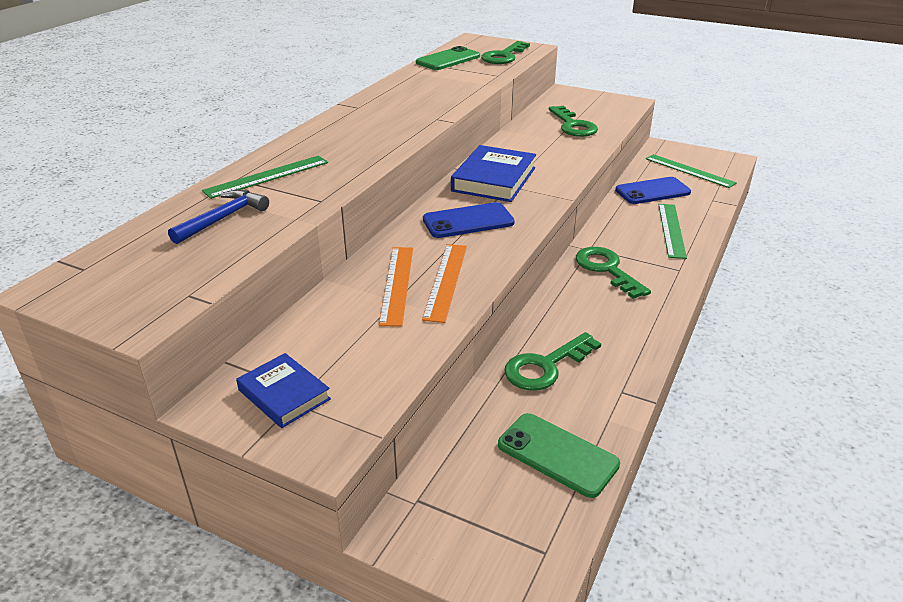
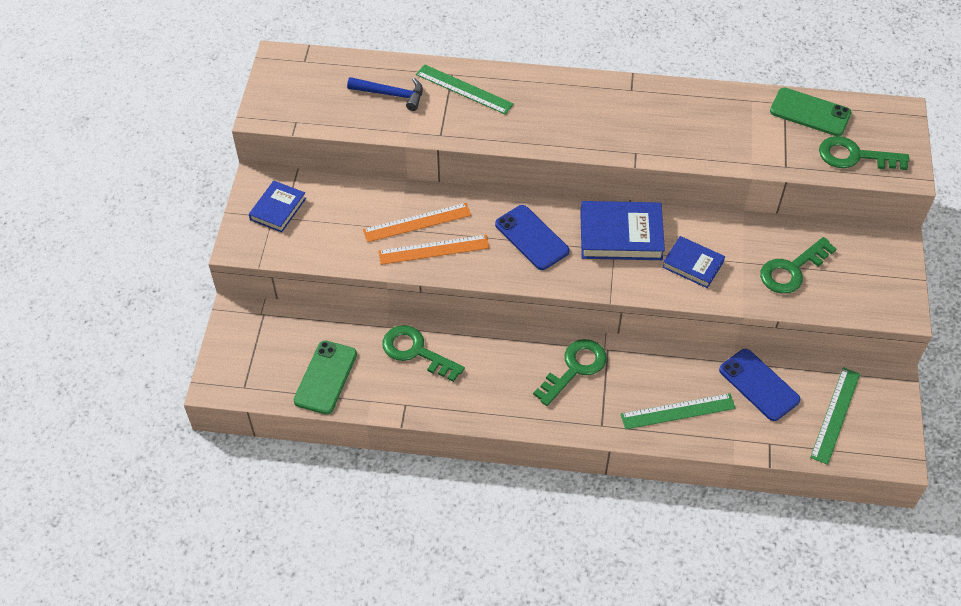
camera: 70 degrees right, 20 degrees up
none -> blue book [662,236,725,288]

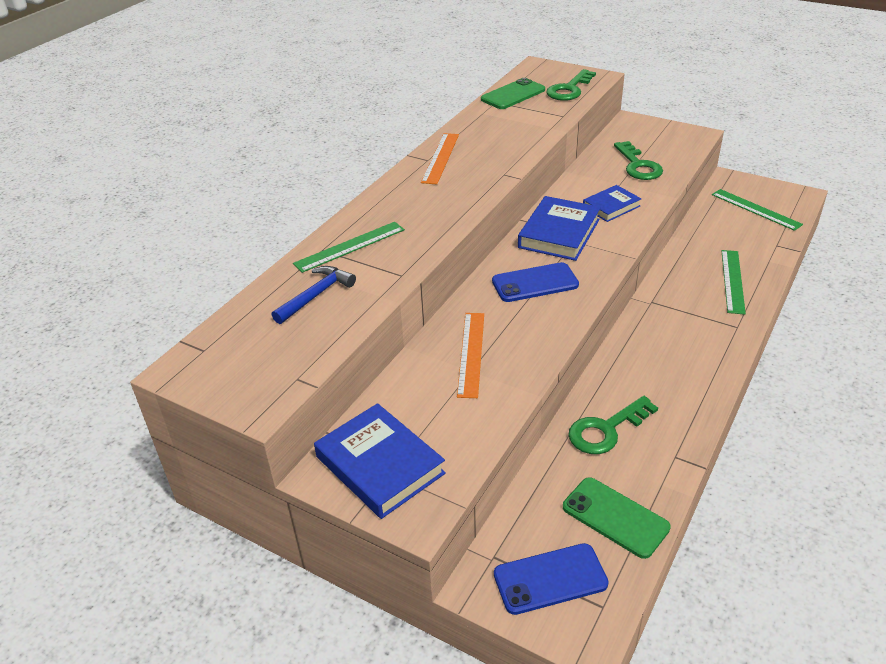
camera: 65 degrees left, 15 degrees down
blue book [249,181,306,232] -> blue book [314,403,446,519], size x1.63
orange ruler [378,235,490,265] -> orange ruler moved to [421,133,459,184]
green key [533,339,607,406] -> none
blue phone [719,349,800,421] -> blue phone moved to [494,543,609,615]

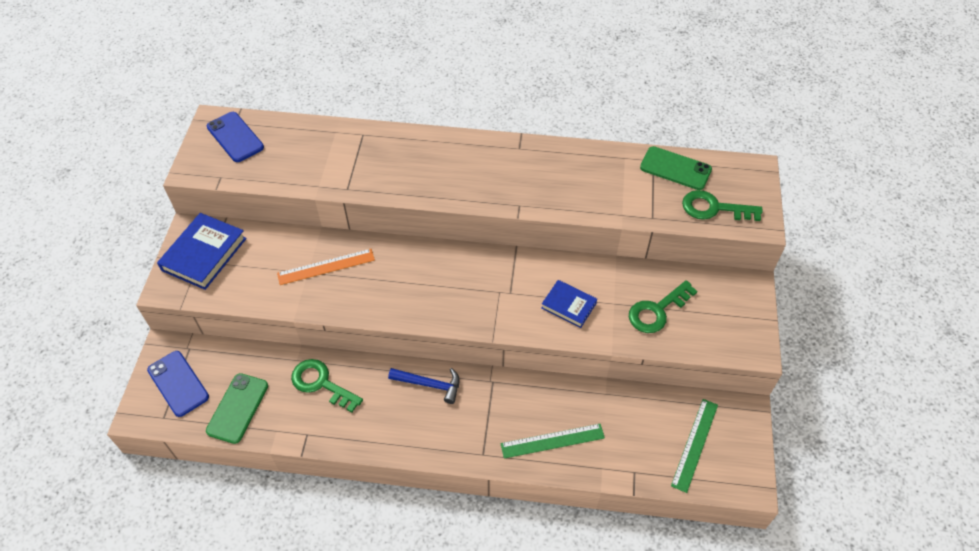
camera: 65 degrees right, 15 degrees up
blue hammer [272,266,356,324] -> blue hammer moved to [388,368,460,404]
green ruler [293,222,405,273] -> none
orange ruler [421,133,459,184] -> none
blue phone [492,262,579,302] -> blue phone moved to [207,112,264,162]
blue book [518,196,601,261] -> none

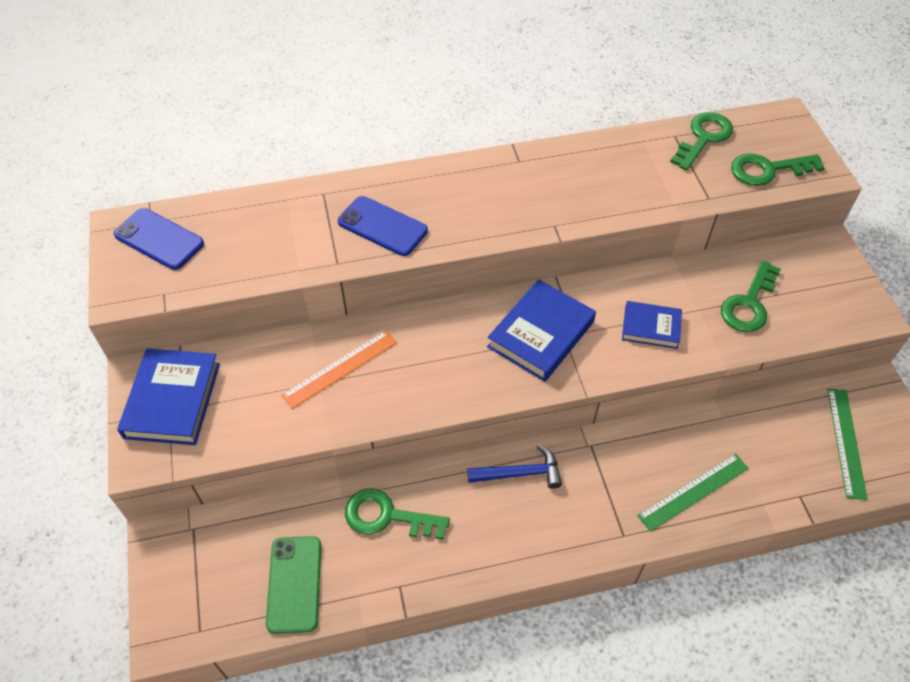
camera: 20 degrees left, 0 degrees up
blue phone [147,351,209,417] -> blue phone moved to [338,196,428,256]
green phone [640,146,712,190] -> green key [670,112,733,171]
none -> blue book [487,279,596,382]

